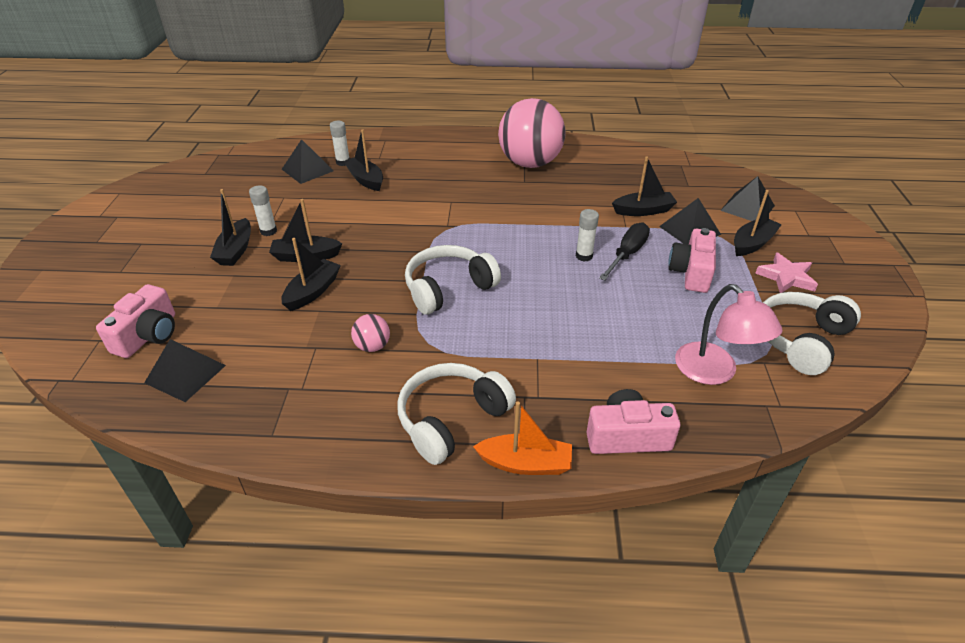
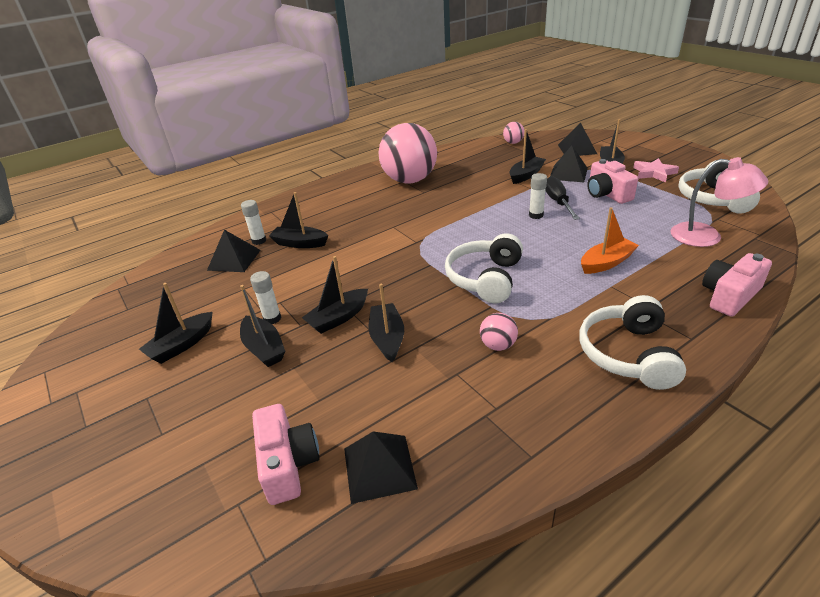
camera: 35 degrees left, 5 degrees down
orange boat [473,401,572,475] -> orange boat moved to [581,207,639,274]
none -> black boat [139,283,212,364]
none -> pink ball [503,122,525,144]

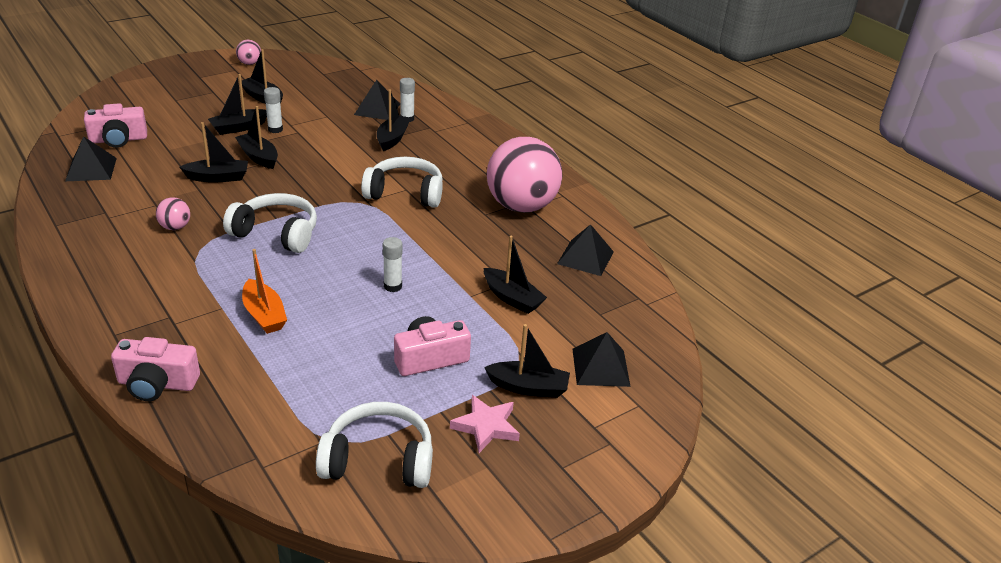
camera: 85 degrees right, 0 degrees up
pink ball [503,122,525,144] -> pink ball moved to [236,40,261,65]
black screwdriver [545,176,580,220] -> none
black pyramid [550,146,588,182] -> black pyramid moved to [557,224,614,276]
white headphones [579,295,686,390] -> white headphones moved to [361,157,443,208]
pink lamp [670,157,768,247] -> none
pink camera [702,253,772,317] -> pink camera turned 135 degrees clockwise [111,337,200,401]

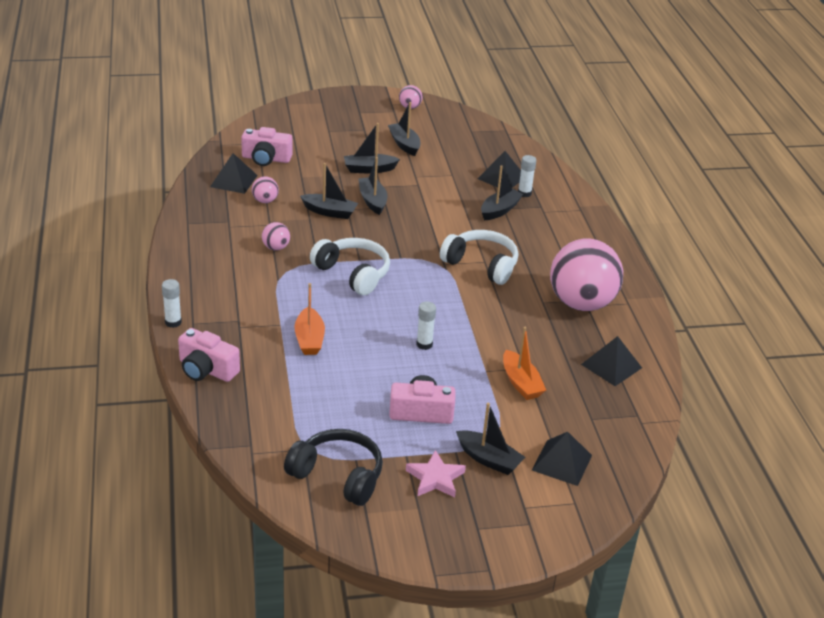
camera: 25 degrees right, 0 degrees up
white glue stick [264,87,283,133] -> white glue stick moved to [162,279,182,328]
white headphones [316,402,433,488] -> black headphones [284,429,383,506]
black boat [484,236,547,314] -> orange boat [503,327,546,400]
none -> pink ball [252,176,279,203]

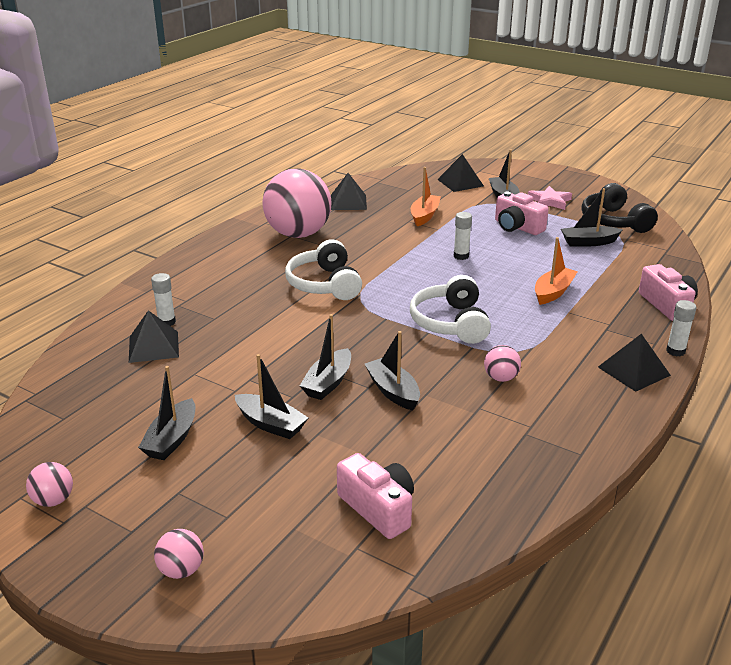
camera: 135 degrees left, 5 degrees down
black pyramid [210,153,258,194] -> black pyramid moved to [598,334,671,392]
pink ball [252,176,279,203] -> pink ball moved to [154,529,204,579]
black boat [481,165,523,220] -> black boat moved to [561,188,623,246]

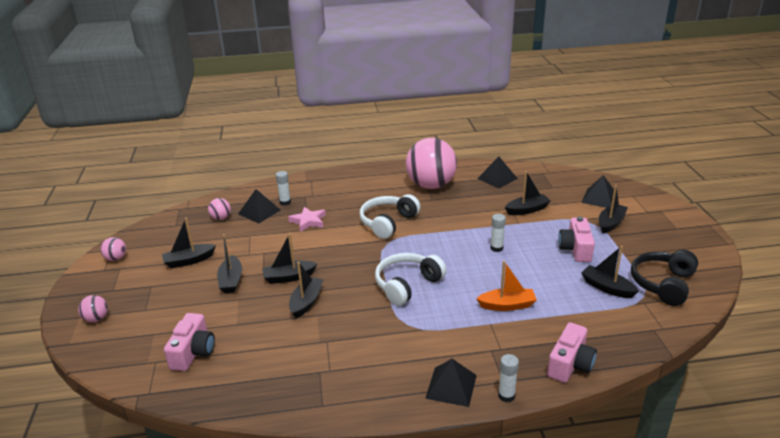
camera: 50 degrees right, 0 degrees up
orange boat [411,167,441,226] -> black boat [505,171,551,215]
pink ball [484,345,521,382] -> pink ball moved to [208,198,231,220]
pink star [528,186,572,210] -> pink star moved to [288,207,326,232]

